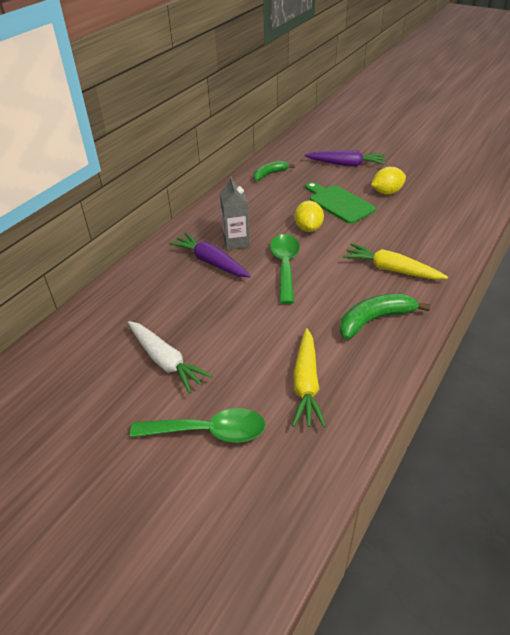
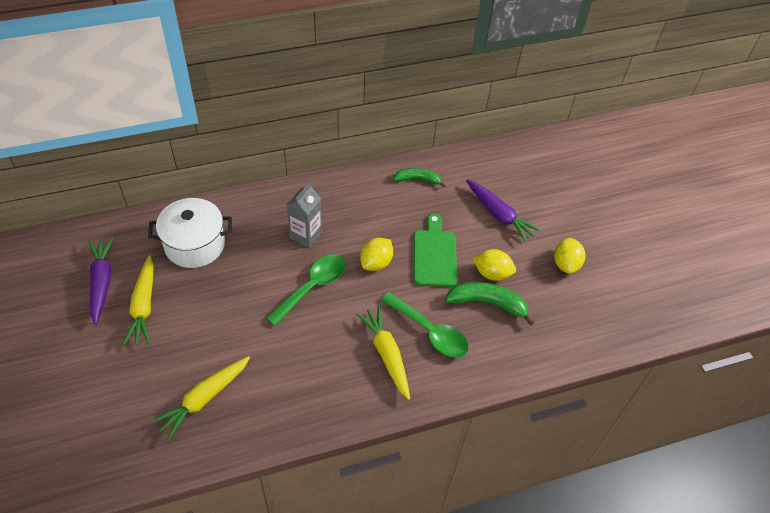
camera: 35 degrees right, 10 degrees up
white carrot [128,321,213,394] -> yellow carrot [123,256,154,345]
green spoon [130,408,266,443] -> green spoon moved to [381,292,469,358]
purple carrot [169,232,251,277] -> purple carrot moved to [88,237,114,324]
green banana [340,294,431,339] -> green banana moved to [445,282,535,326]
none -> white pot [148,198,232,268]
none -> yellow lemon [554,238,586,274]

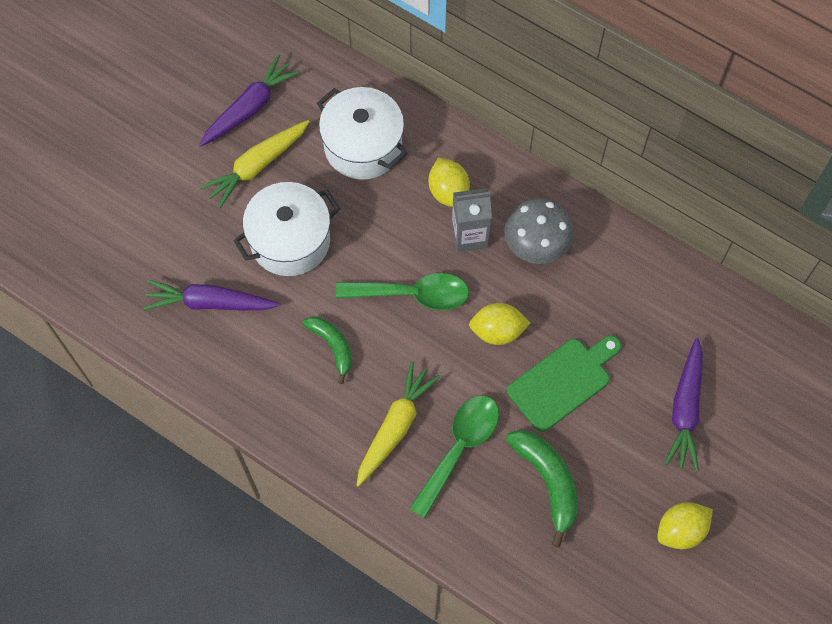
camera: 55 degrees right, 15 degrees up
yellow carrot [151,356,250,440] -> purple carrot [144,280,280,310]
green spoon [381,292,469,358] -> green spoon turned 150 degrees counterclockwise [409,396,499,518]
green banana [393,168,446,188] -> green banana moved to [303,317,352,384]
yellow lemon [472,249,516,281] -> yellow lemon moved to [429,157,470,207]
none -> white pot [233,182,340,276]
none -> grey mushroom [504,198,574,264]

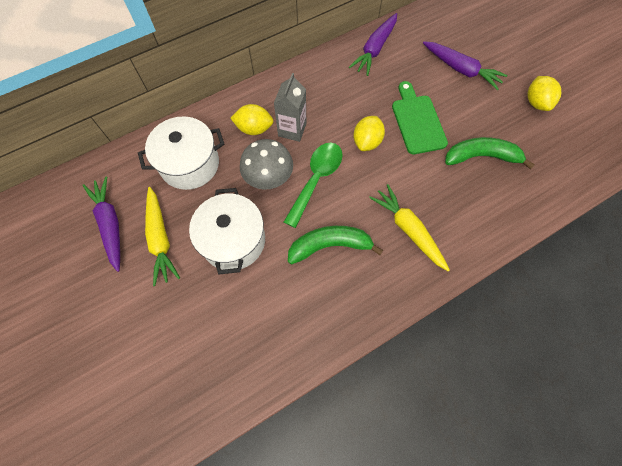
camera: 65 degrees left, 0 degrees up
purple carrot [144,280,280,310] -> purple carrot moved to [349,13,397,76]
green banana [303,317,352,384] -> green banana [288,226,383,264], size x1.52
green spoon [409,396,499,518] -> none
grey mushroom [504,198,574,264] -> grey mushroom moved to [240,139,293,190]

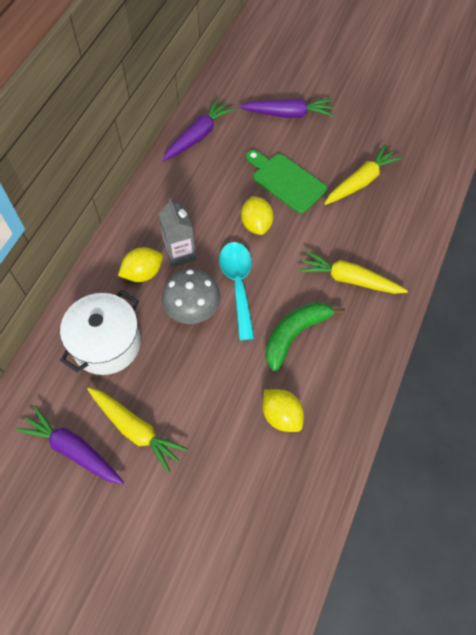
camera: 35 degrees left, 5 degrees down
white pot [189,188,265,274] -> none
green spoon [284,143,343,228] -> turquoise spoon [219,242,254,340]
purple carrot [349,13,397,76] -> purple carrot turned 135 degrees counterclockwise [163,98,235,161]
green banana [445,137,535,169] -> yellow carrot [324,144,403,205]
yellow lemon [527,76,561,111] -> yellow lemon moved to [263,389,304,432]

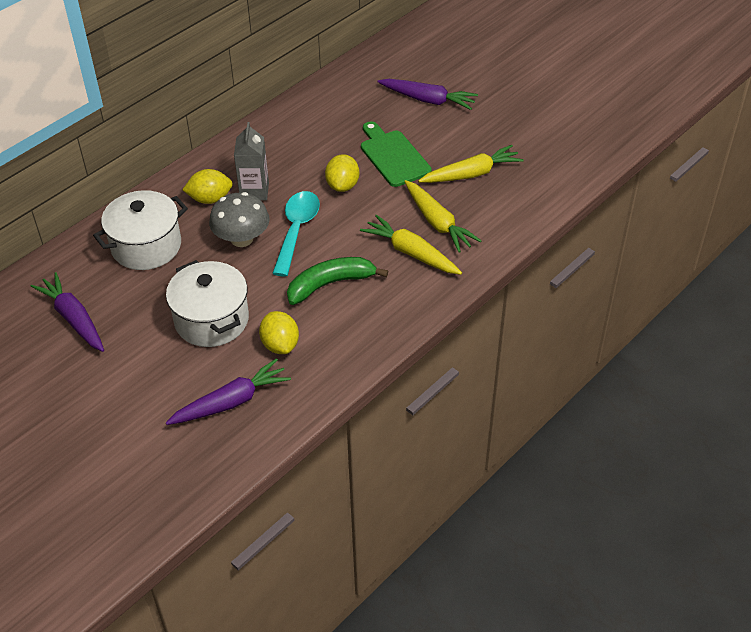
camera: 20 degrees right, 15 degrees down
yellow carrot [87,388,188,473] -> yellow carrot moved to [404,180,482,253]
purple carrot [163,98,235,161] -> purple carrot moved to [166,358,291,425]
none -> white pot [166,260,249,347]

